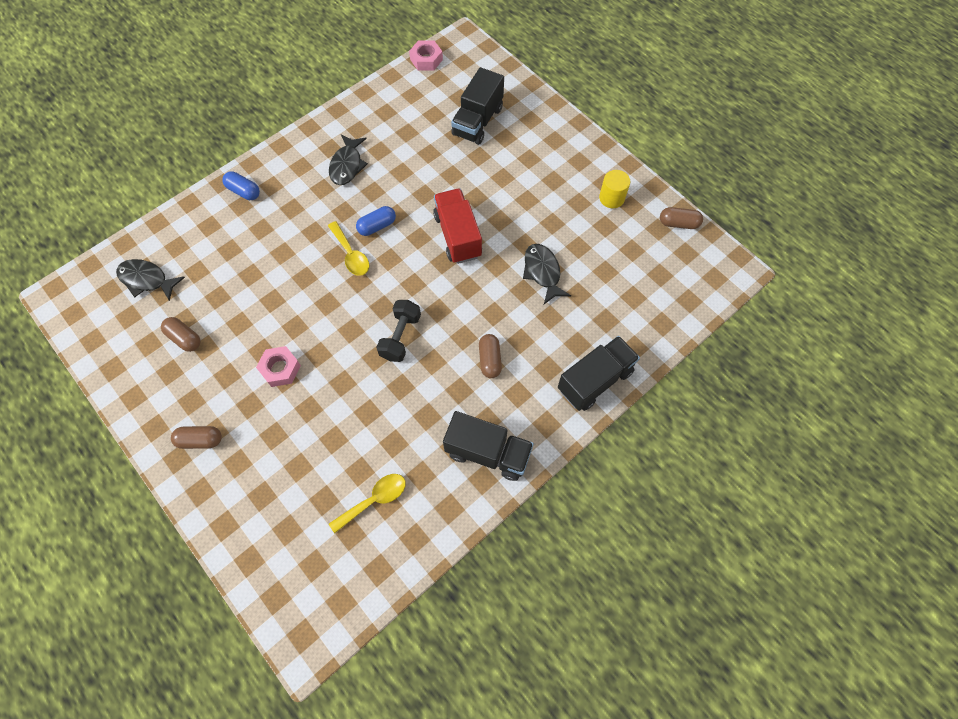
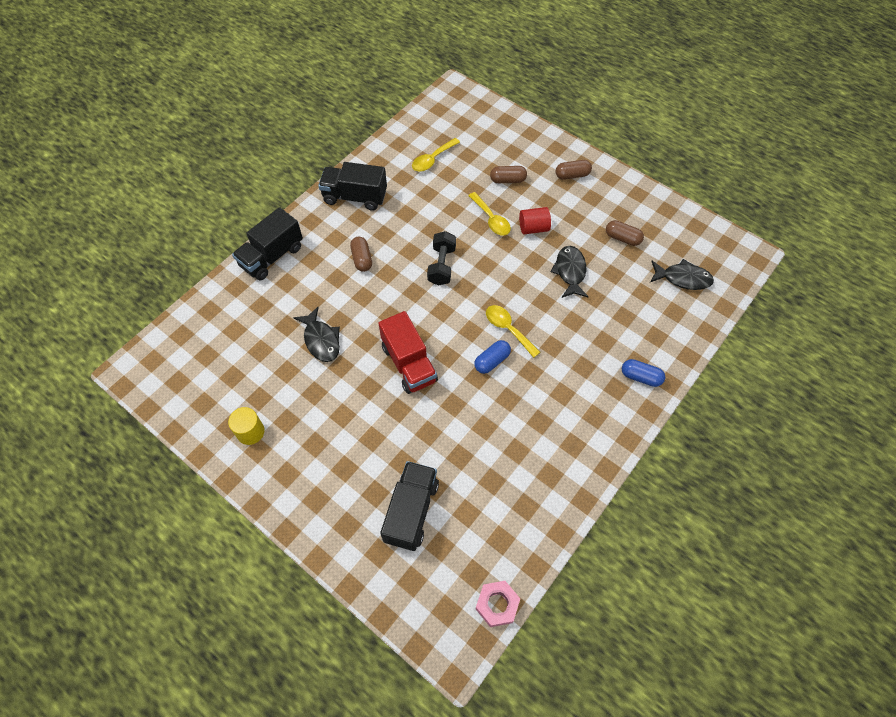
camera: 170 degrees right, 5 degrees down
pink nut [256,346,301,387] -> red cylinder [519,207,551,234]
black fish [329,134,368,185] -> black fish moved to [550,246,589,298]
brown capsule [660,207,703,229] -> brown capsule moved to [490,166,527,183]
none -> yellow spoon [468,192,511,236]

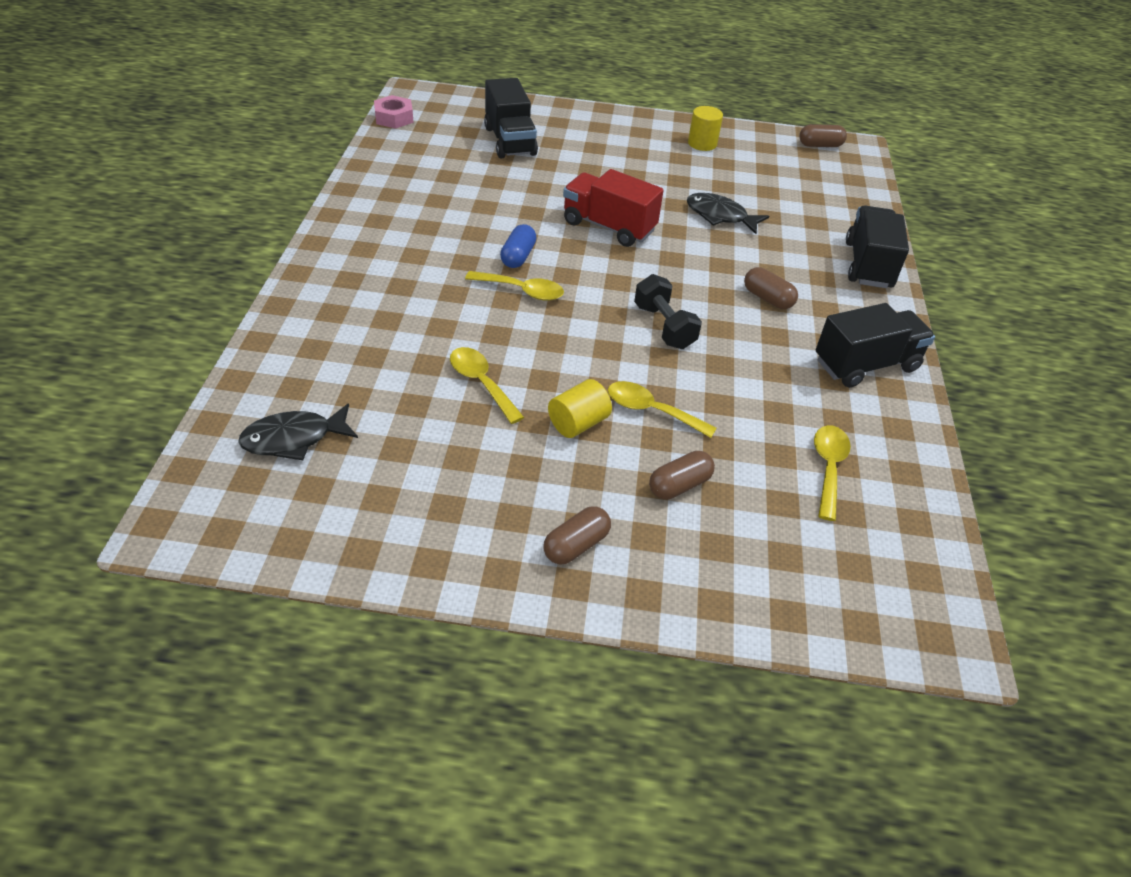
camera: 145 degrees right, 15 degrees down
red cylinder [519,207,551,234] -> yellow cylinder [548,379,612,438]
black fish [550,246,589,298] -> yellow spoon [450,347,524,424]
brown capsule [606,220,644,246] -> brown capsule moved to [799,124,847,147]
blue capsule [622,359,665,387] -> none

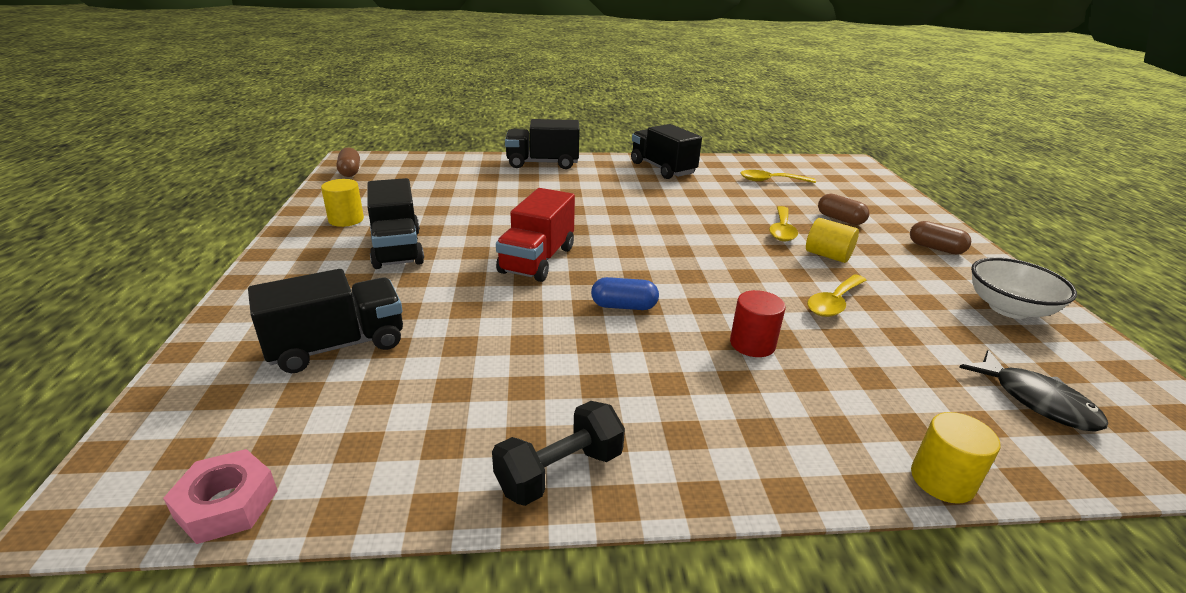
camera: 100 degrees left, 15 degrees down
yellow spoon [465,271,564,301] -> none
black dumbbell [634,274,702,349] -> black dumbbell moved to [492,401,625,506]
black fish [687,193,769,234] -> none
brown capsule [744,267,798,309] -> none
none -> black truck [367,178,424,269]
none -> red cylinder [730,290,786,357]
none -> yellow cylinder [911,412,1000,504]
none -> white bowl [971,257,1077,319]

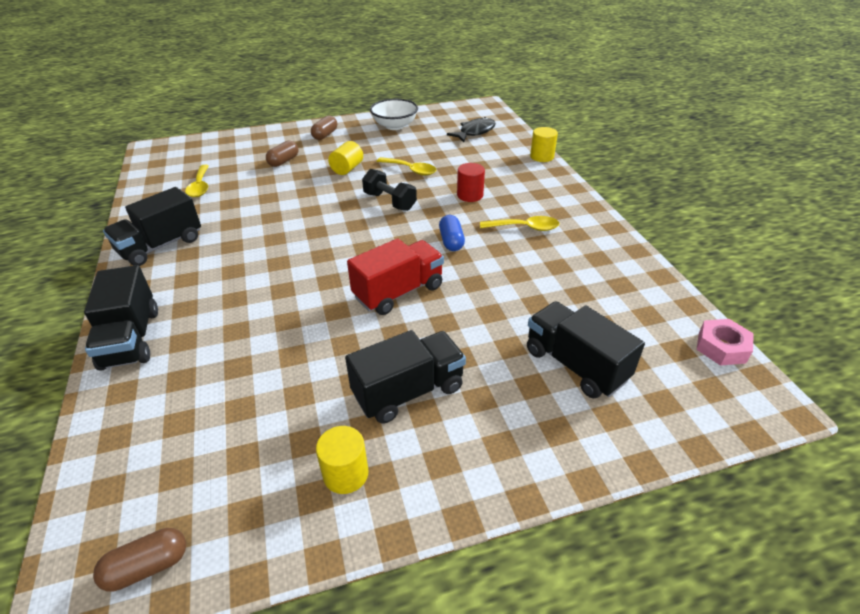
camera: 100 degrees left, 10 degrees up
black dumbbell [492,401,625,506] -> black dumbbell moved to [362,169,417,211]
red truck [496,188,575,282] -> red truck turned 45 degrees counterclockwise [347,238,444,315]
yellow spoon [769,206,798,241] -> yellow spoon moved to [480,216,559,231]

